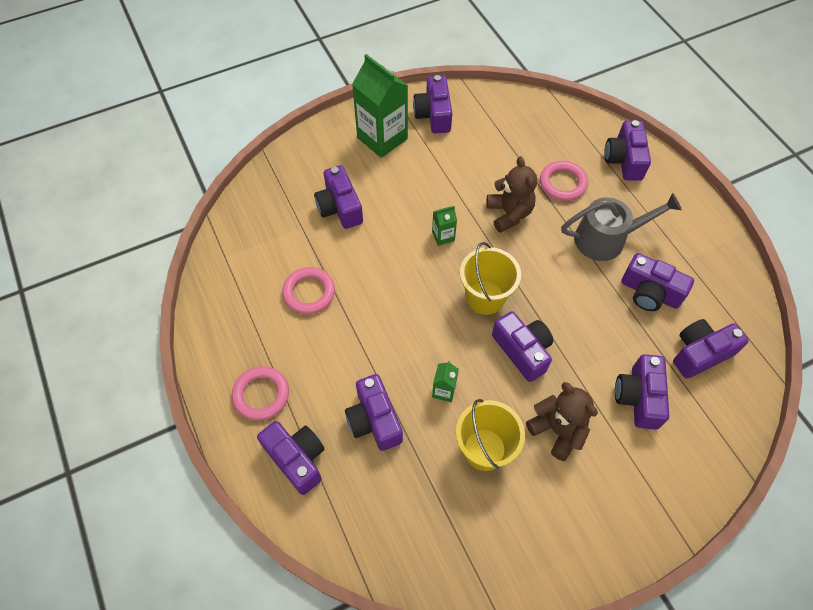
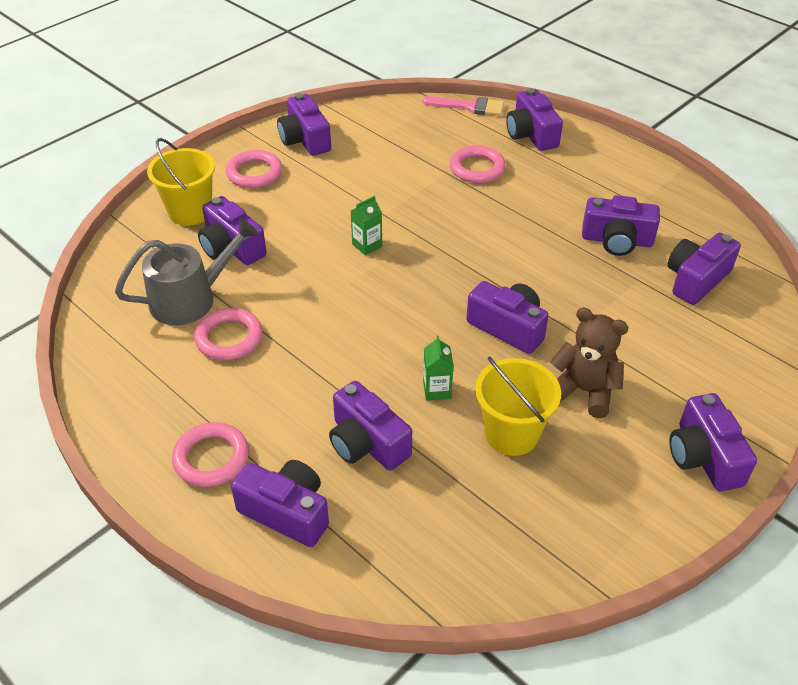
camera: 20 degrees left, 15 degrees down
green carton [352,54,408,158] -> pink ring [226,150,282,188]
yellow bucket [460,242,521,315] -> yellow bucket moved to [147,138,215,226]
brown teddy bear [486,156,537,233] -> none
grey watering can [561,193,682,261] -> grey watering can moved to [115,218,259,325]
purple camera [615,354,669,430] -> purple camera moved to [669,393,757,492]
none -> pink brush [423,96,504,116]

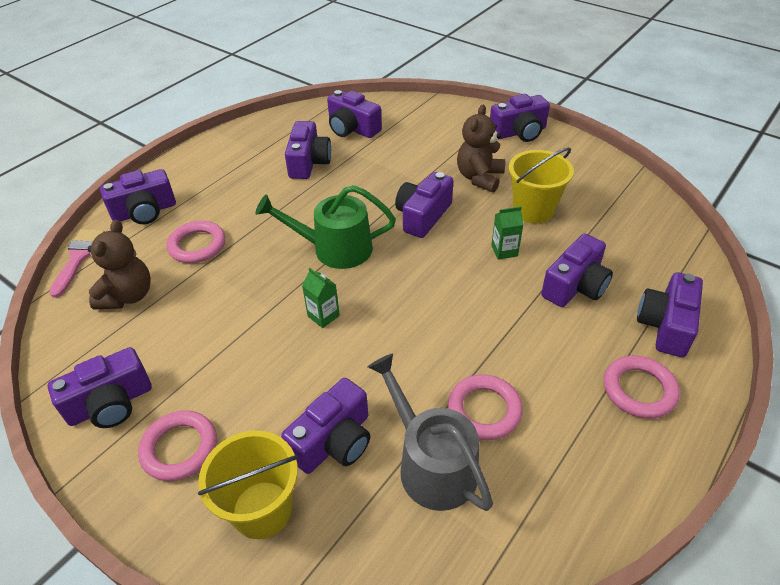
camera: 95 degrees left, 0 degrees up
none -> brown teddy bear [88,220,151,310]
none -> green watering can [255,185,396,269]

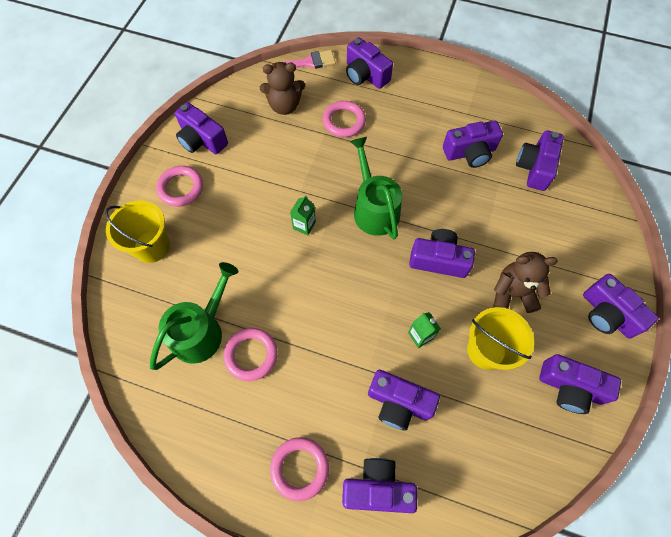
camera: 70 degrees right, 20 degrees up
purple camera [281,378,370,474] -> purple camera moved to [539,354,621,414]
grey watering can [368,353,493,511] -> green watering can [150,262,238,370]

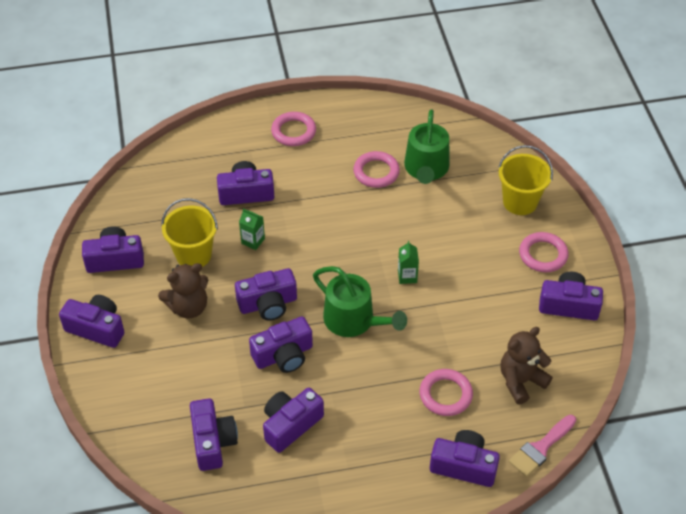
camera: 150 degrees right, 15 degrees down
purple camera [342,458,417,513] -> purple camera moved to [249,316,313,373]

